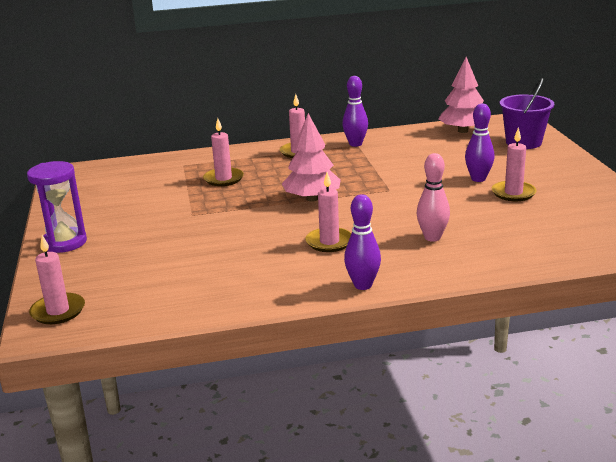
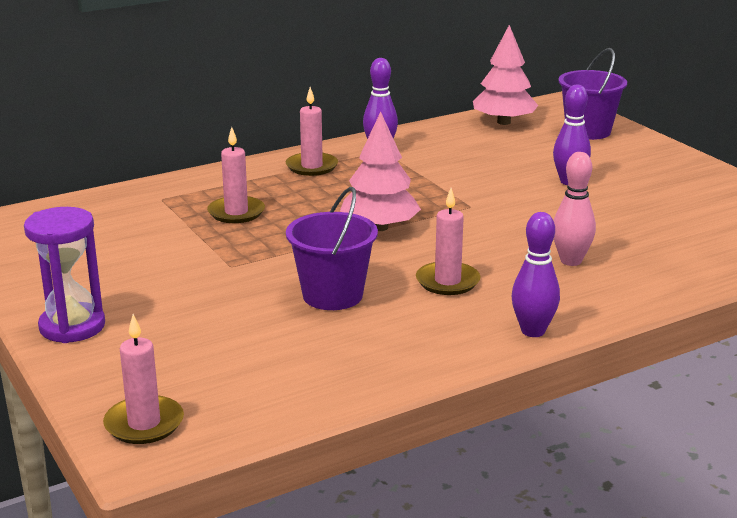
camera: 20 degrees left, 0 degrees up
pink candle [492,127,537,201] -> none
none -> purple bucket [286,187,378,310]

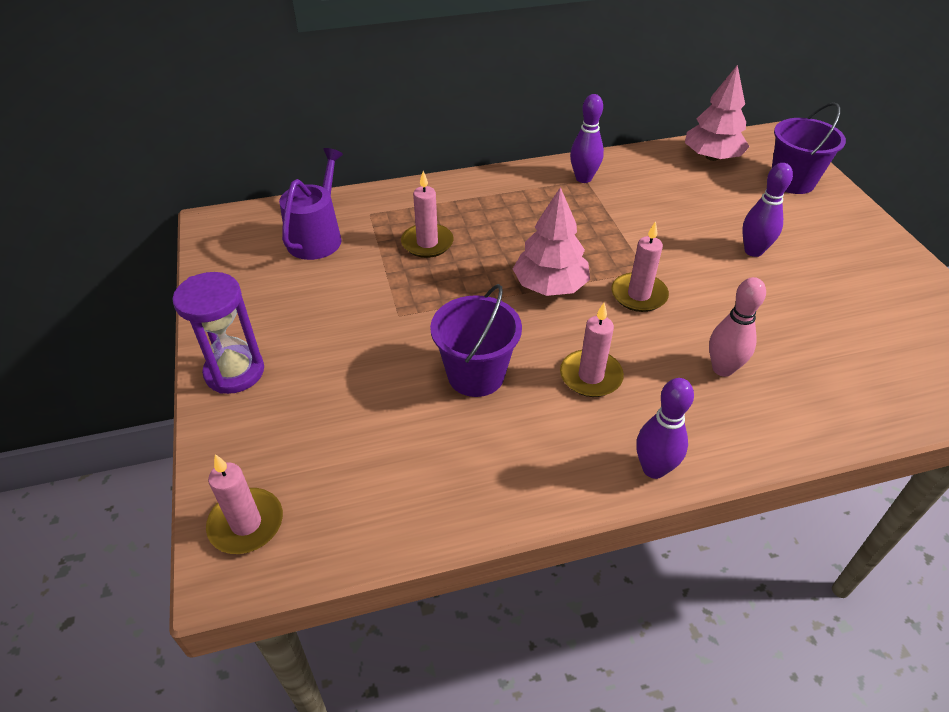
camera: 15 degrees right, 20 degrees up
pink candle [286,87,338,176] -> pink candle moved to [611,221,669,312]
none -> purple watering can [279,148,343,260]

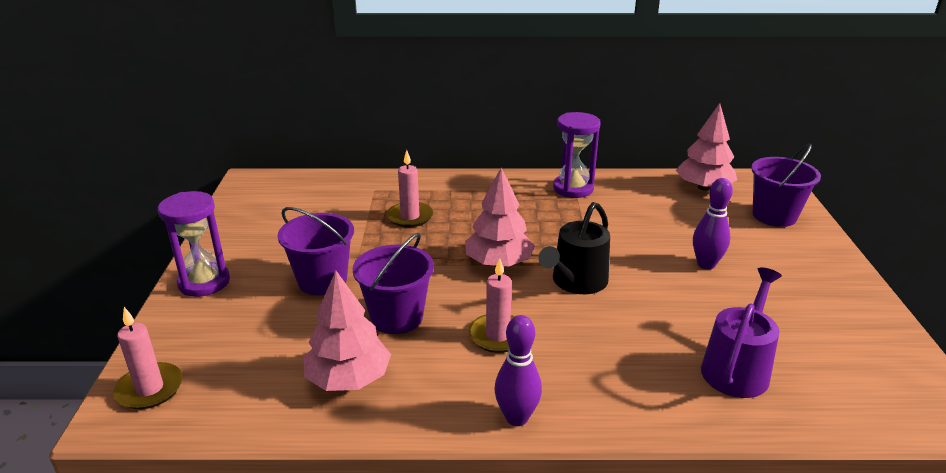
camera: 15 degrees right, 15 degrees down
purple watering can [279,148,343,260] -> purple watering can moved to [701,267,782,398]
purple bowling pin [570,94,604,183] -> purple hourglass [553,112,600,198]
pink candle [611,221,669,312] -> black watering can [538,202,610,294]
pink bowling pin [709,277,766,377] -> none
none -> purple bucket [277,207,354,295]
none -> pink tree [303,270,391,391]

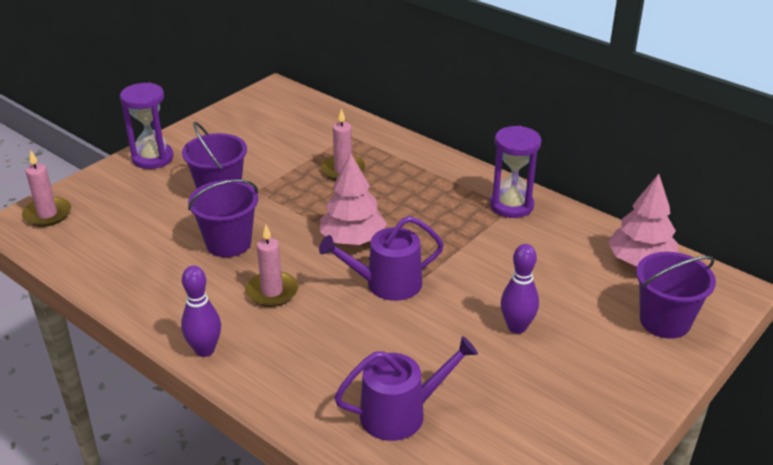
camera: 40 degrees right, 5 degrees up
pink tree [303,270,391,391] -> none
black watering can [538,202,610,294] -> purple watering can [319,216,444,301]

